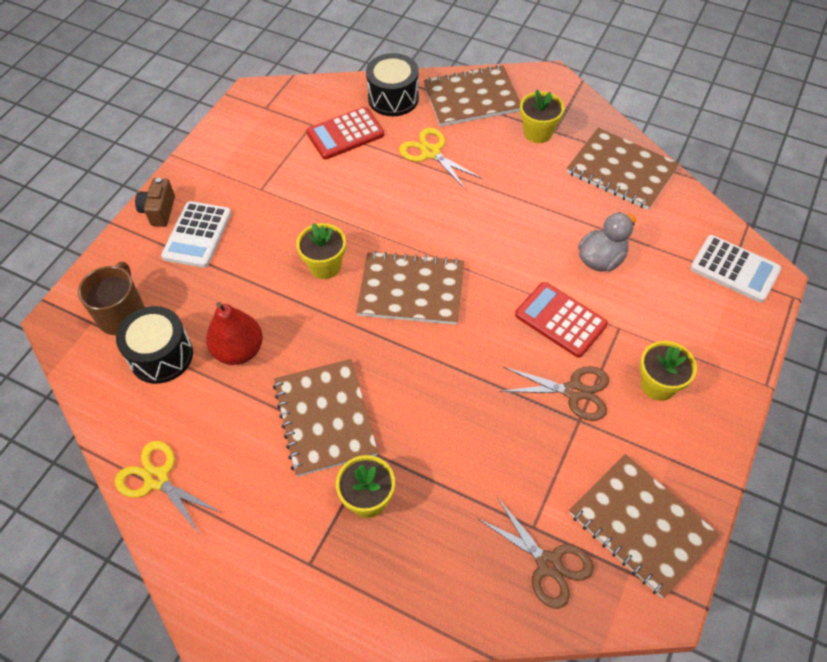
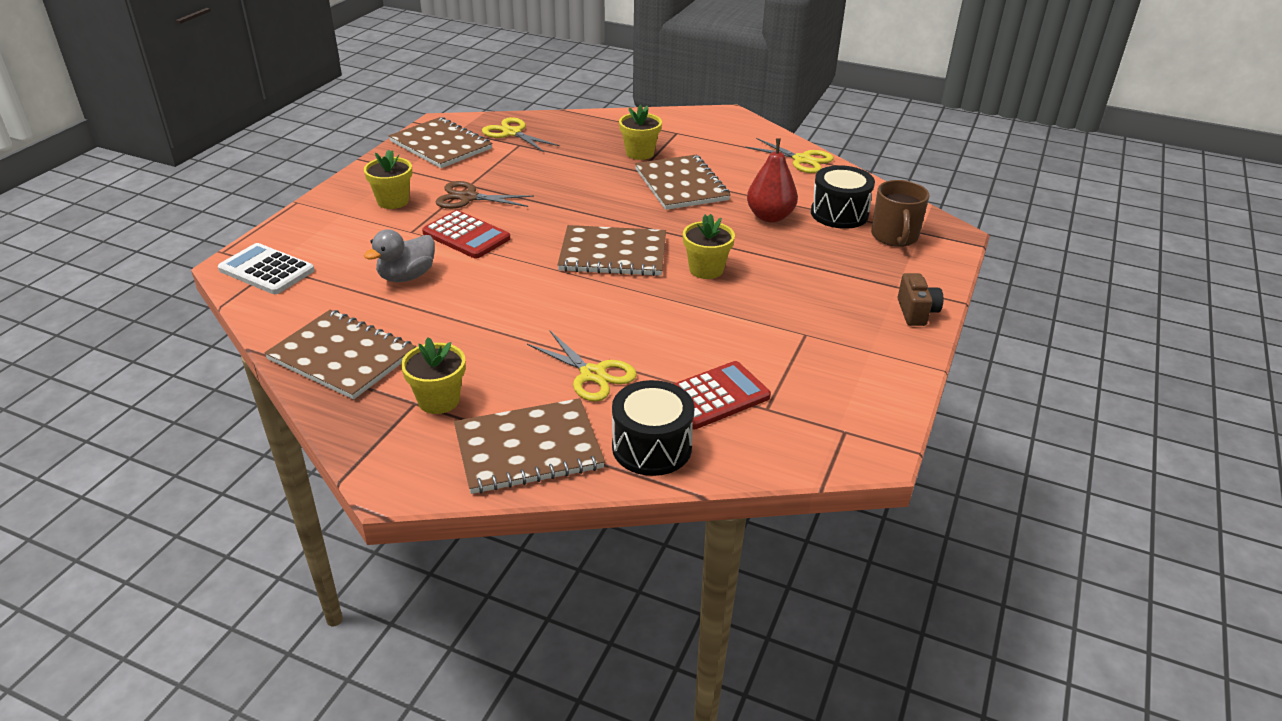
camera: 175 degrees right, 20 degrees down
white calculator [161,201,231,268] -> none
brown scissors [477,497,594,609] -> yellow scissors [482,117,560,152]

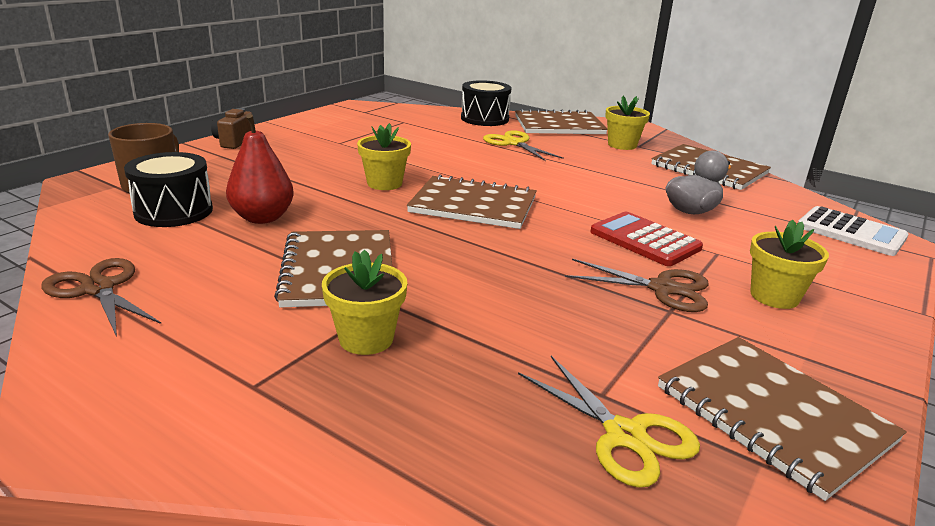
camera: 170 degrees left, 10 degrees down
red calculator [674,361,771,430] -> none
yellow scissors [745,138,834,173] -> brown scissors [41,258,161,337]

